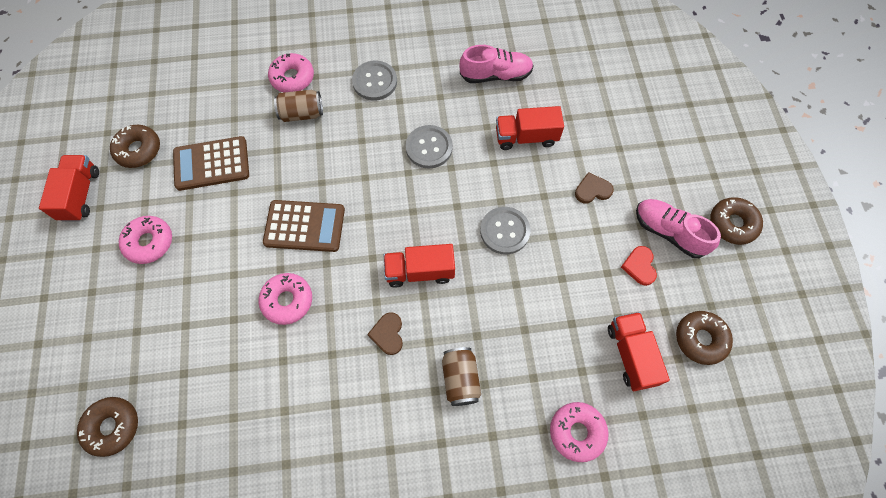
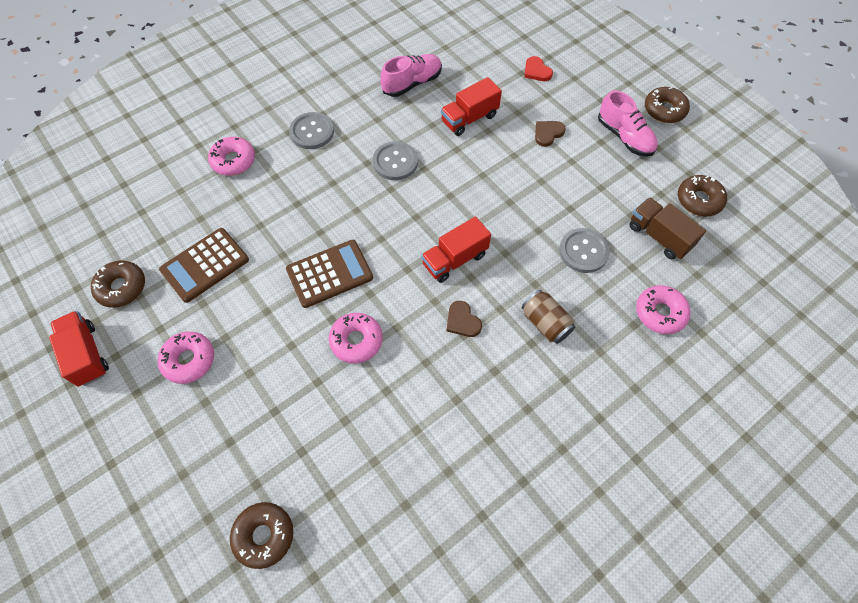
camera: 30 degrees left, 5 degrees down
brown can [274,90,323,122] -> none
grey button [480,207,530,255] -> grey button moved to [559,228,610,273]
red truck [608,312,670,391] -> brown truck [629,197,706,259]
red heart [621,246,657,286] -> red heart moved to [524,56,553,81]
pink shoe [636,199,721,258] -> pink shoe turned 135 degrees counterclockwise [598,90,658,157]

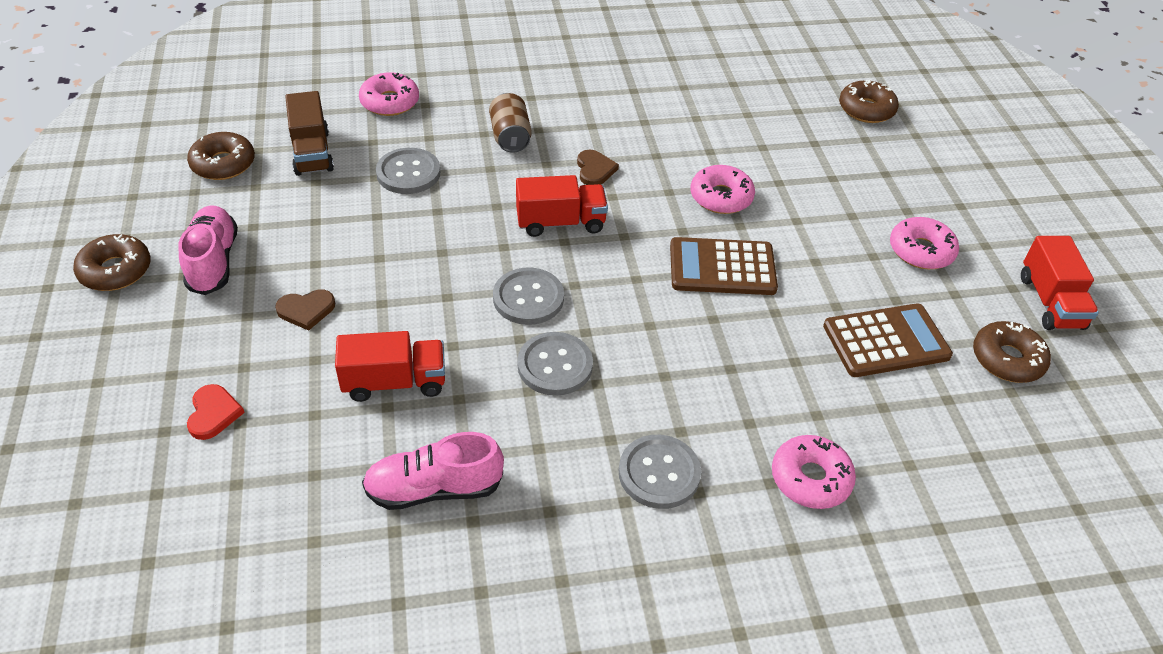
camera: 155 degrees left, 15 degrees down
none -> grey button [493,268,564,325]

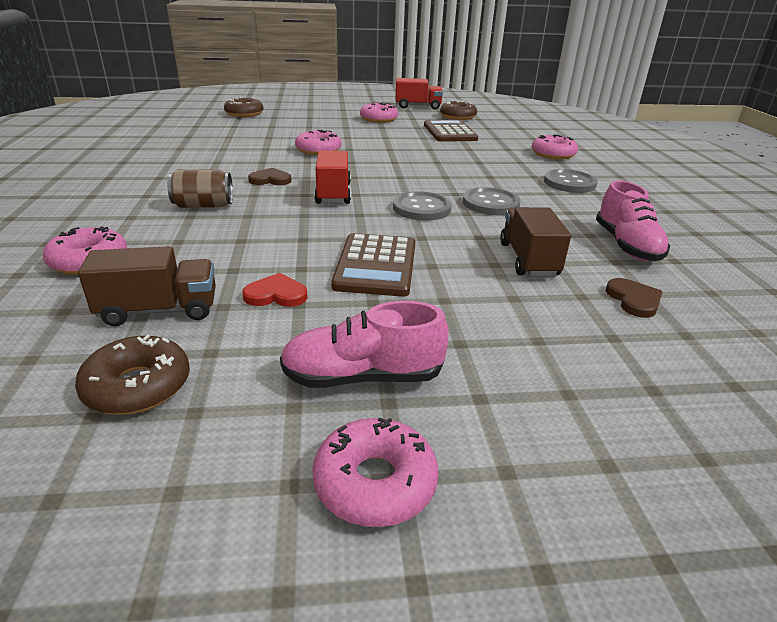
camera: 85 degrees left, 15 degrees down
brown donut [73,234,151,291] -> pink donut [312,417,439,527]
red heart [187,384,245,440] -> red heart moved to [243,273,308,307]
brown heart [275,290,335,331] -> brown heart moved to [606,278,663,318]
red truck [335,331,445,402] -> brown truck [500,207,571,276]
grey button [376,148,440,194] -> none
brown calculator [670,237,778,295] -> brown calculator moved to [331,233,415,297]

